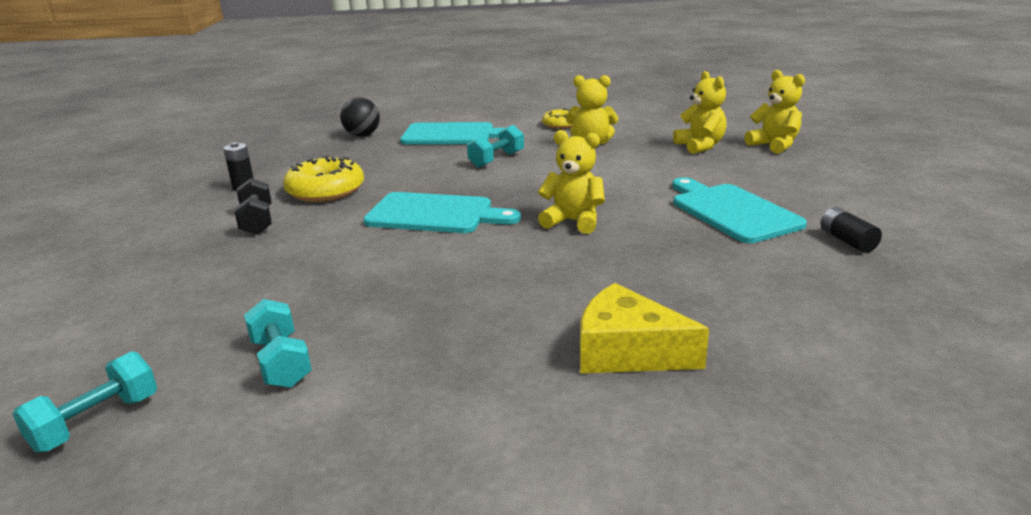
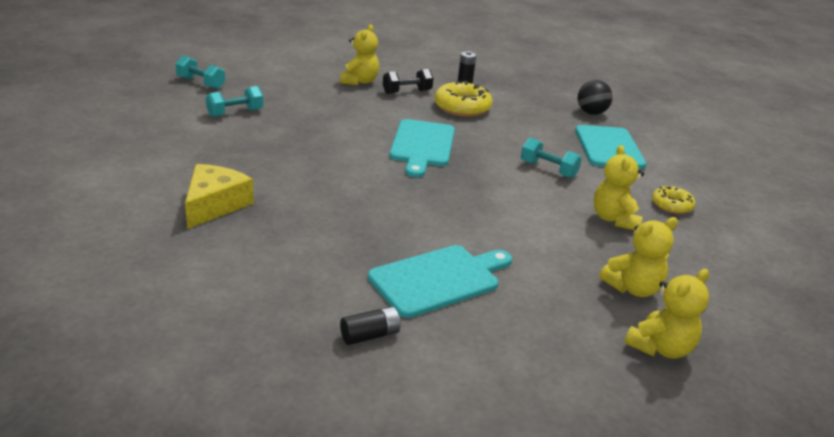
camera: 80 degrees right, 5 degrees up
yellow teddy bear [538,130,605,234] -> yellow teddy bear moved to [340,24,379,85]

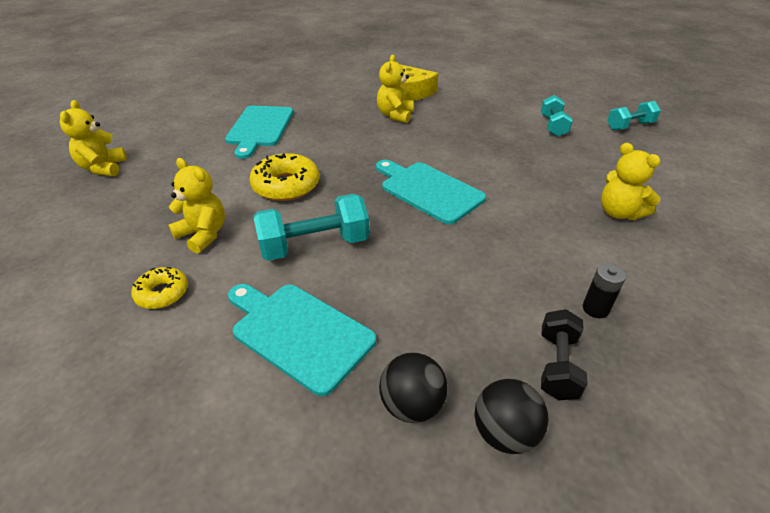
camera: 130 degrees right, 10 degrees up
black battery [340,306,400,345] -> none
black dumbbell [383,69,433,94] -> black dumbbell moved to [541,309,588,400]
yellow donut [434,81,492,117] -> yellow donut moved to [249,153,319,201]
turquoise dumbbell [521,137,582,178] -> turquoise dumbbell [253,194,369,261], size x1.57
yellow teddy bear [599,217,678,297] -> yellow teddy bear moved to [377,55,414,123]
none -> black ball [474,379,549,454]

